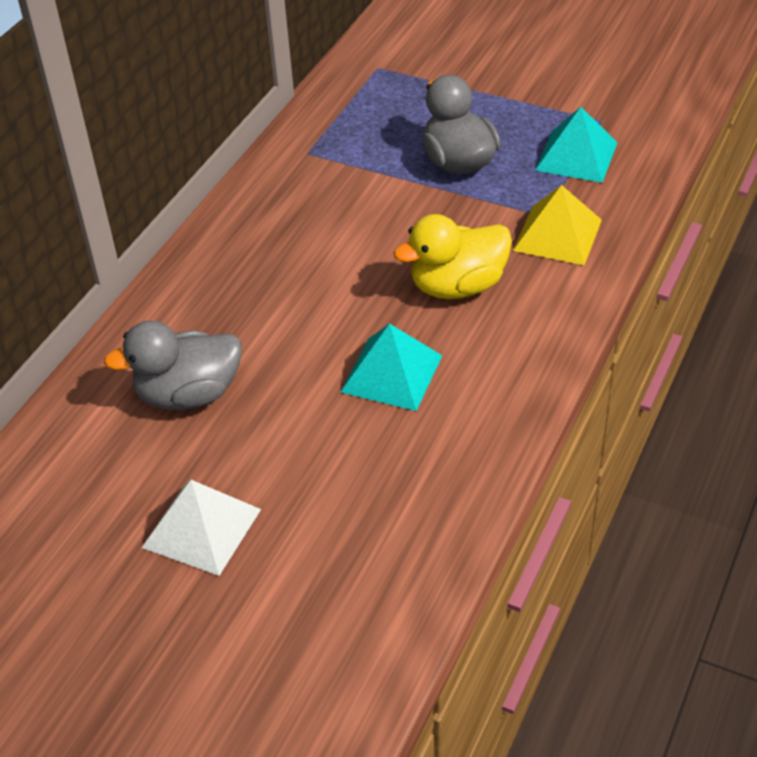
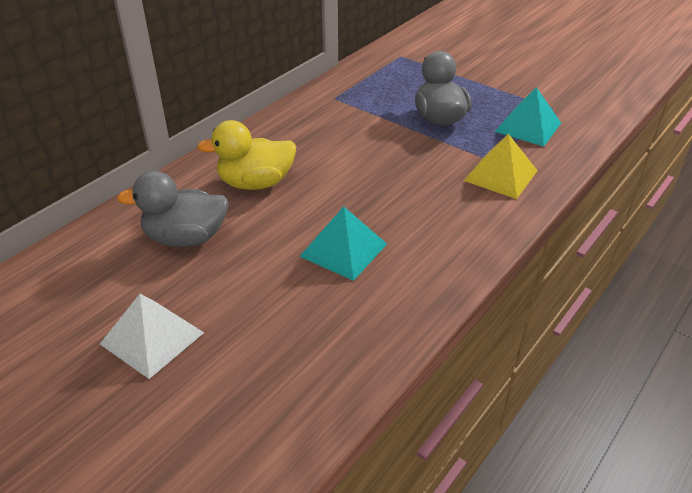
camera: 10 degrees right, 5 degrees down
yellow duck [393,214,512,299] -> yellow duck moved to [197,120,296,190]

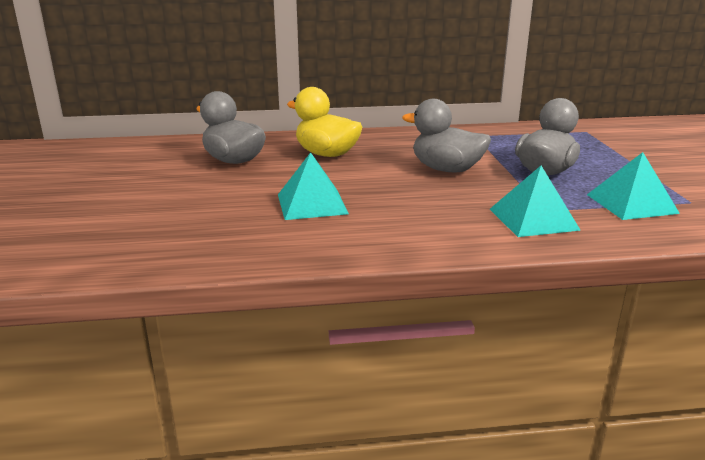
camera: 45 degrees right, 15 degrees down
white pyramid [100,294,204,379] -> none
yellow pyramid [464,134,538,199] -> turquoise pyramid [490,166,581,237]
none -> grey duck [402,99,491,172]

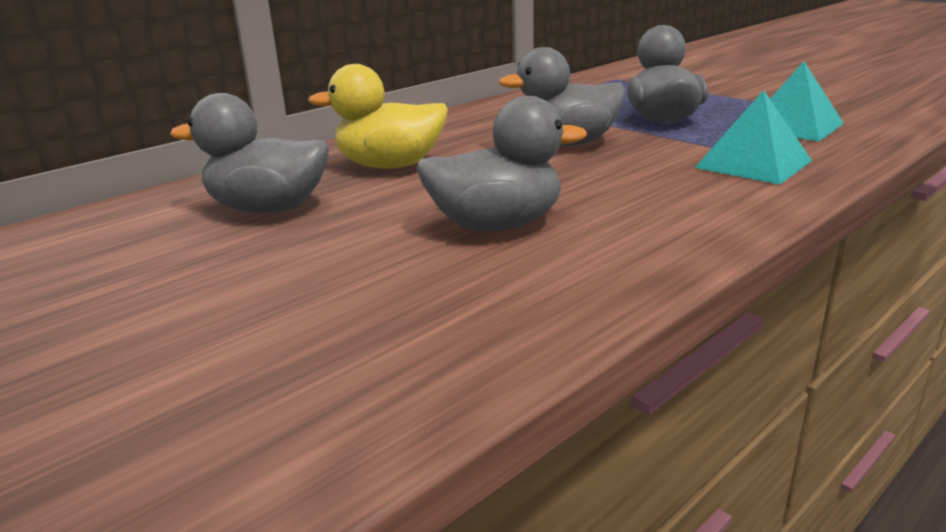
camera: 35 degrees left, 0 degrees up
turquoise pyramid [278,152,349,220] -> grey duck [416,96,587,231]

